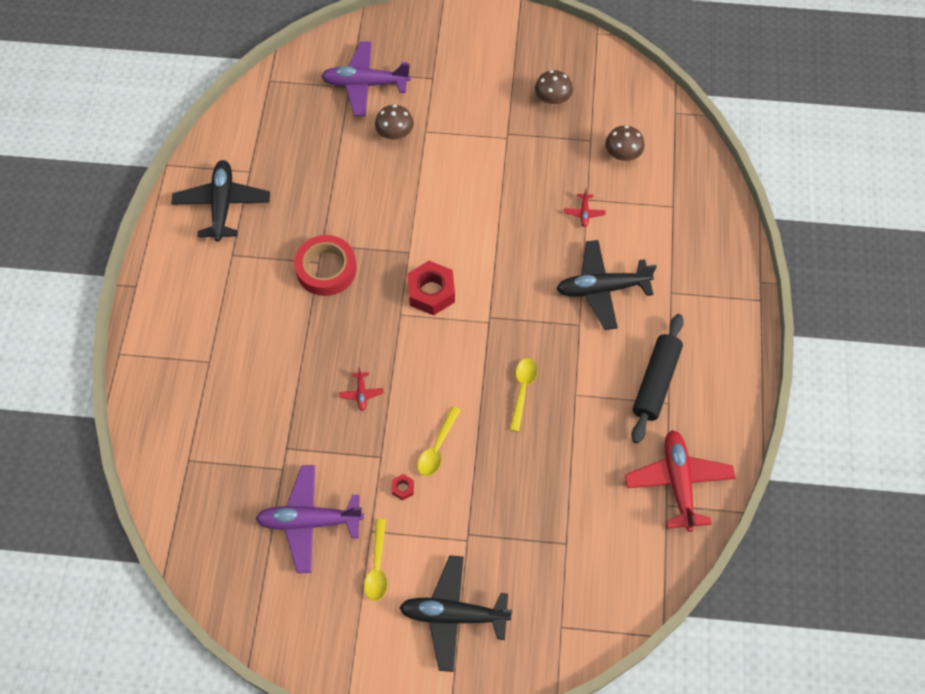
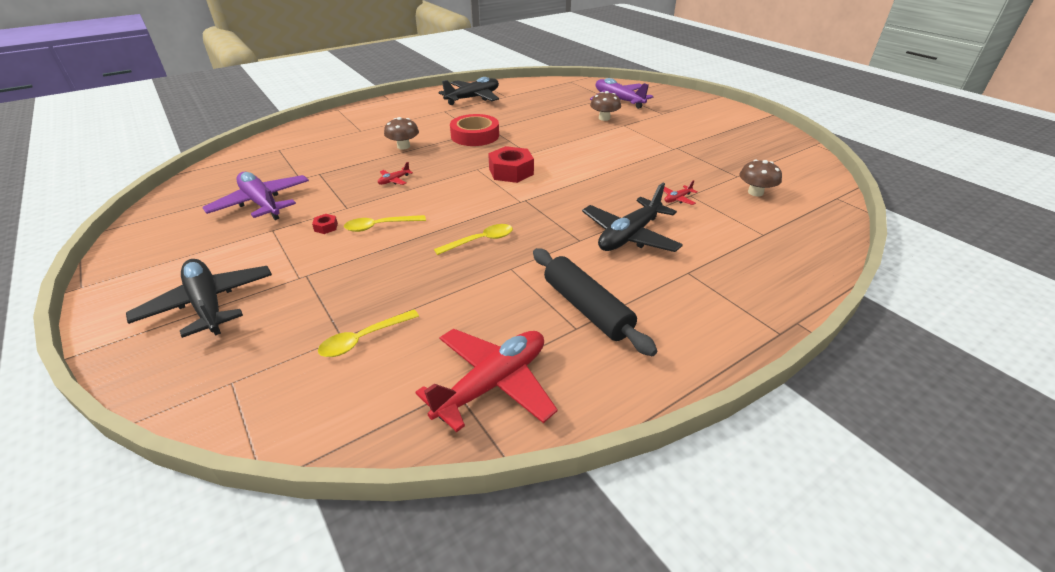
camera: 50 degrees right, 25 degrees down
yellow spoon [364,519,387,601] -> yellow spoon moved to [318,310,419,357]
brown mushroom [535,70,573,105] -> brown mushroom moved to [384,117,419,150]
black plane [557,240,657,330] -> black plane turned 90 degrees counterclockwise [582,183,683,252]
black rolling pin [631,314,684,443] -> black rolling pin turned 75 degrees clockwise [533,248,657,356]

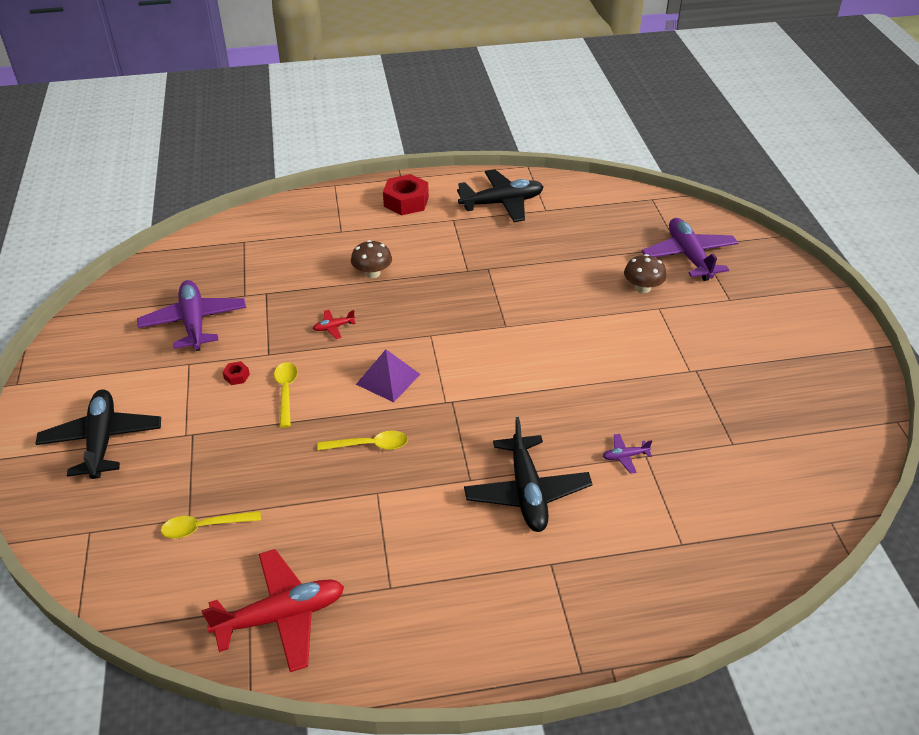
camera: 25 degrees right, 5 degrees up
yellow spoon [344,215,426,232] -> yellow spoon turned 75 degrees clockwise [274,362,298,428]
red tape [450,114,499,146] -> none
red nut [488,146,534,183] -> red nut moved to [383,174,429,215]
black rolling pin [533,248,657,356] -> none
black plane [582,183,683,252] -> black plane turned 75 degrees counterclockwise [464,417,592,532]
red plane [663,180,698,205] -> purple plane [603,434,652,474]
brown mushroom [739,159,782,196] -> none
none -> purple pyramid [356,349,420,402]

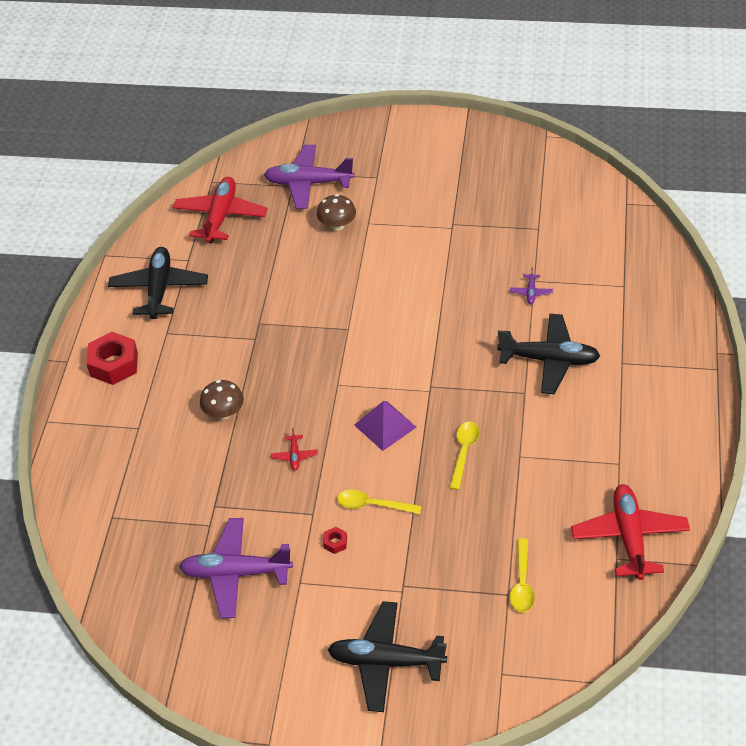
camera: 70 degrees left, 5 degrees up
none -> red plane [173,177,268,244]

